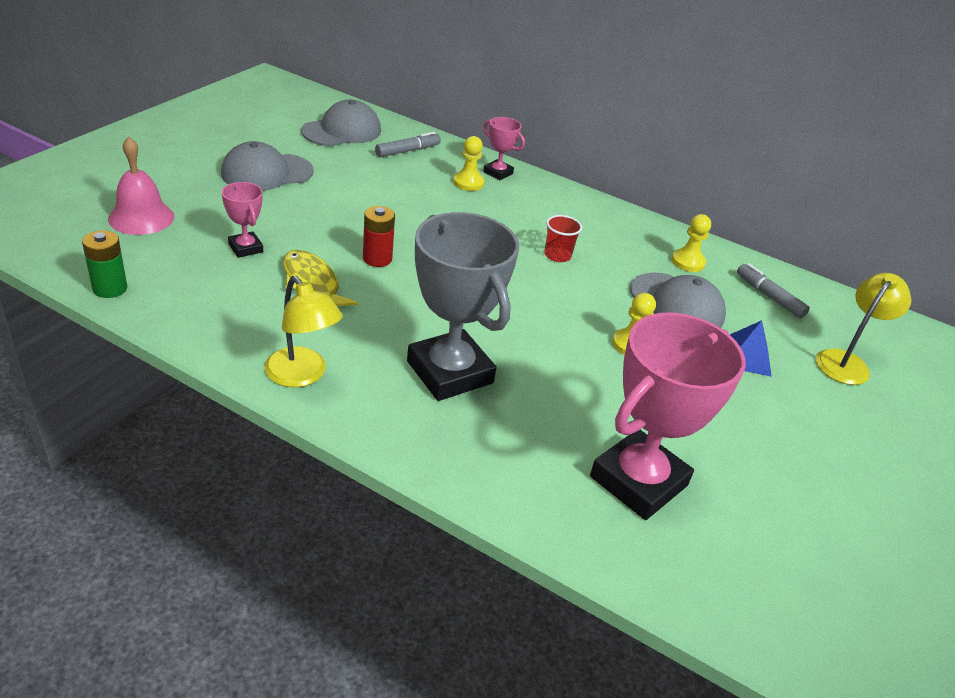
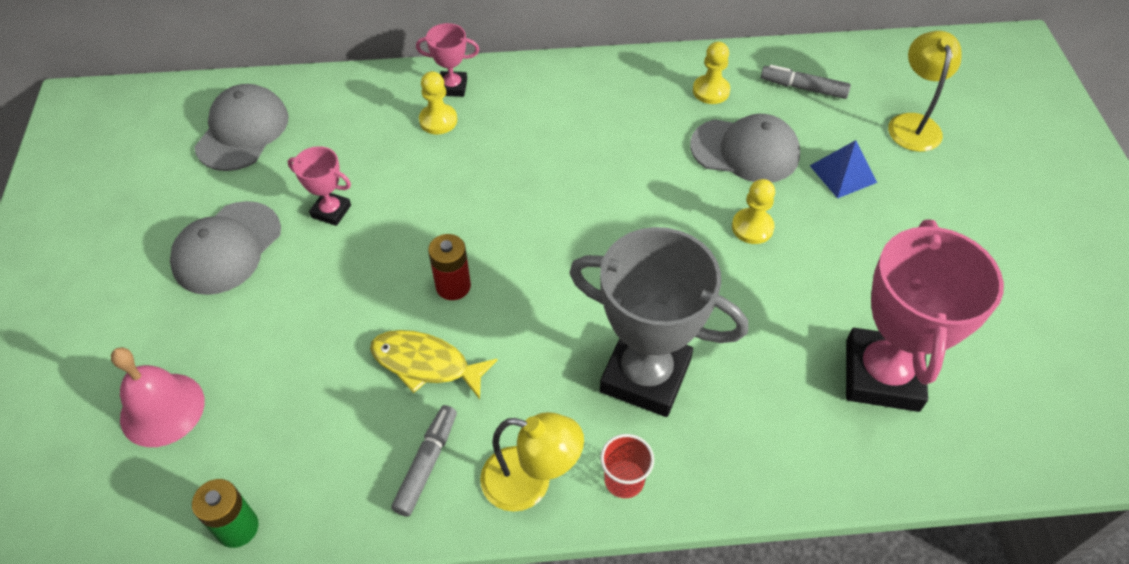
camera: 30 degrees left, 15 degrees up
pink trophy [222,182,263,258] -> pink trophy moved to [288,146,351,226]
grey marker [375,132,441,157] -> grey marker moved to [391,405,457,517]
red cup [544,215,582,262] -> red cup moved to [600,434,654,498]

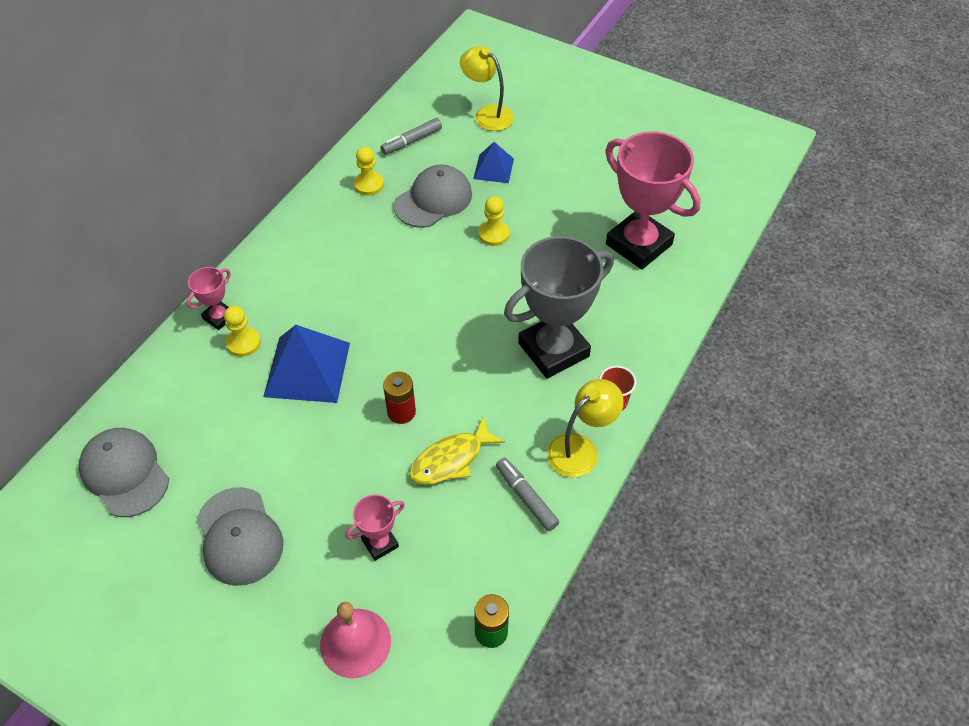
camera: 55 degrees left, 0 degrees up
pink trophy [288,146,351,226] -> pink trophy moved to [345,494,405,561]
none -> blue pyramid [263,325,350,403]

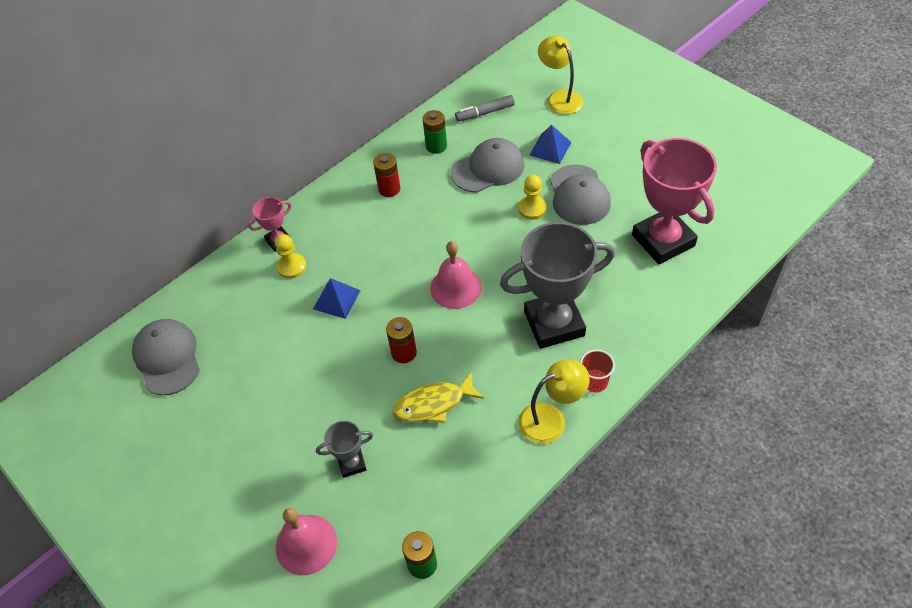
camera: 20 degrees right, 0 degrees up
grey cap [197,487,284,586] -> grey cap moved to [550,164,611,225]
blue pyramid [263,325,350,403] -> blue pyramid [313,278,361,319], size x0.57
pink trophy [345,494,405,561] -> grey trophy [316,421,373,478]
yellow pawn [354,146,384,196] -> green battery [423,110,447,154]
grey marker [496,458,559,531] -> none
none -> red battery [373,153,400,197]
none -> pink bell [430,241,482,309]

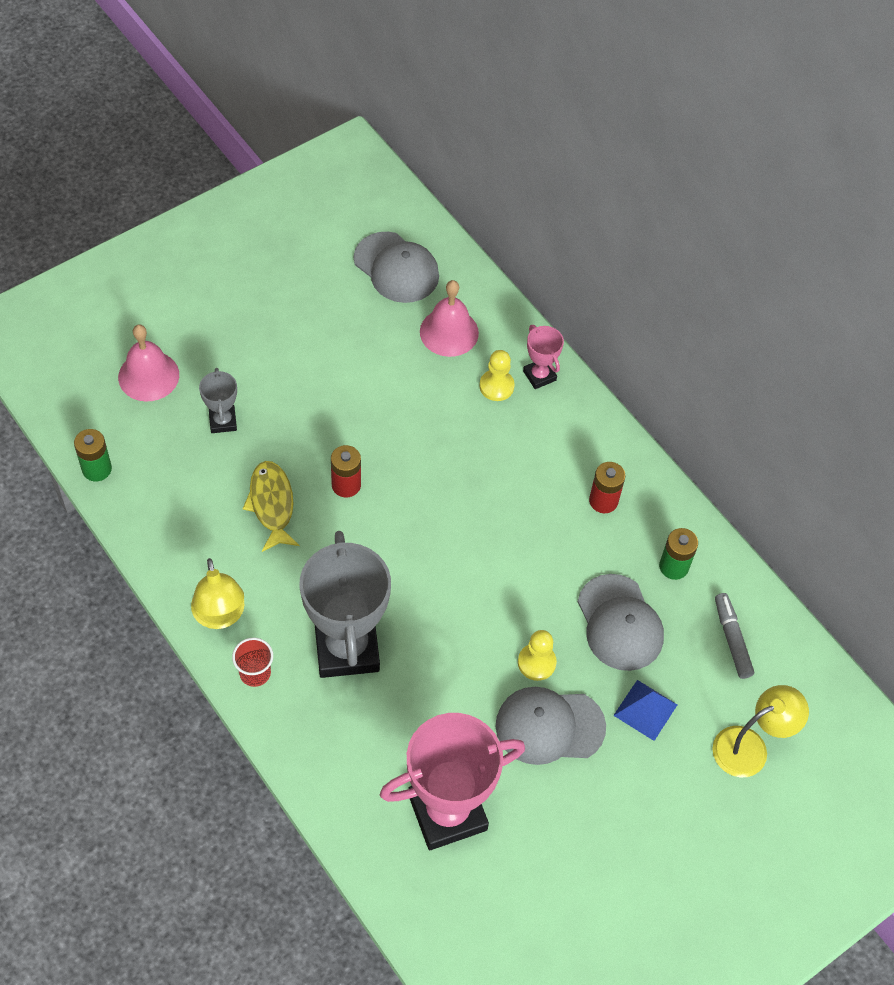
camera: 90 degrees right, 5 degrees up
grey cap [132,319,200,395] -> grey cap turned 60 degrees clockwise [354,232,439,303]
blue pyramid [313,278,361,319] -> none
pink bell [430,241,482,309] -> pink bell moved to [420,280,479,357]

